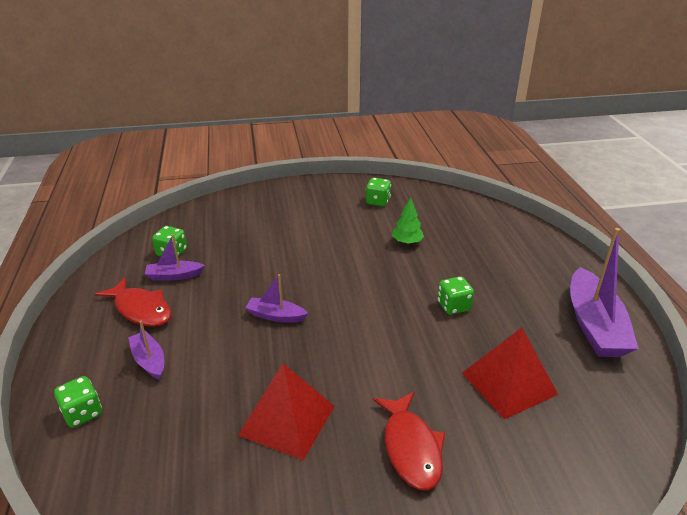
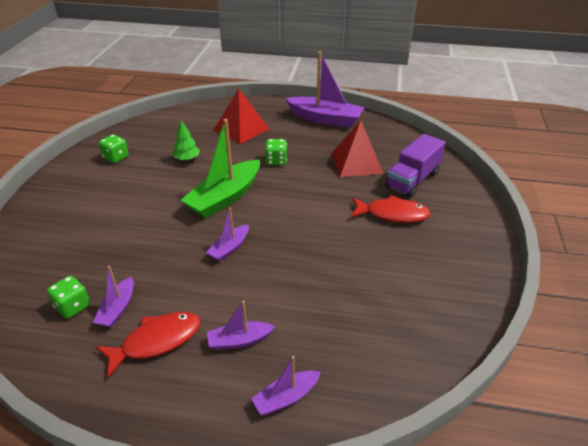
camera: 70 degrees left, 5 degrees up
green dice [54,376,102,428] -> purple boat [251,356,321,415]
red pyramid [238,364,335,460] -> red pyramid moved to [214,88,269,144]
none -> green boat [181,119,260,218]
none -> purple truck [386,134,446,198]

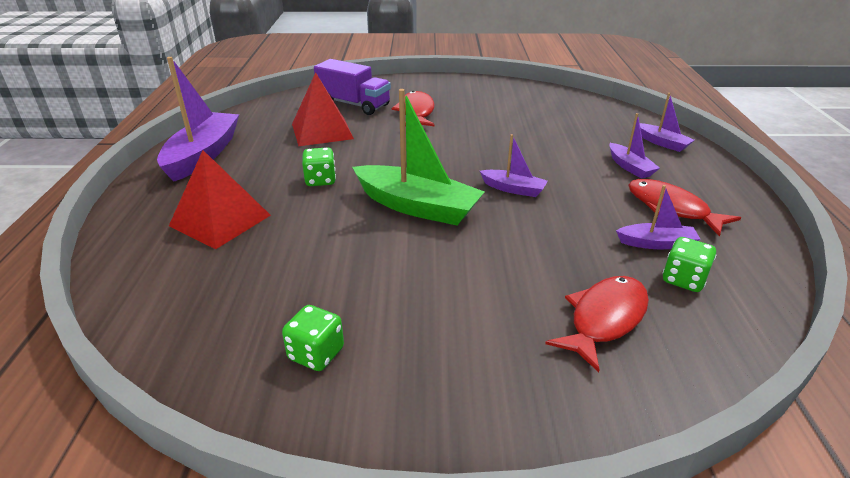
camera: 100 degrees left, 5 degrees down
green tree [173,120,200,161] -> none
none -> red fish [545,276,649,372]

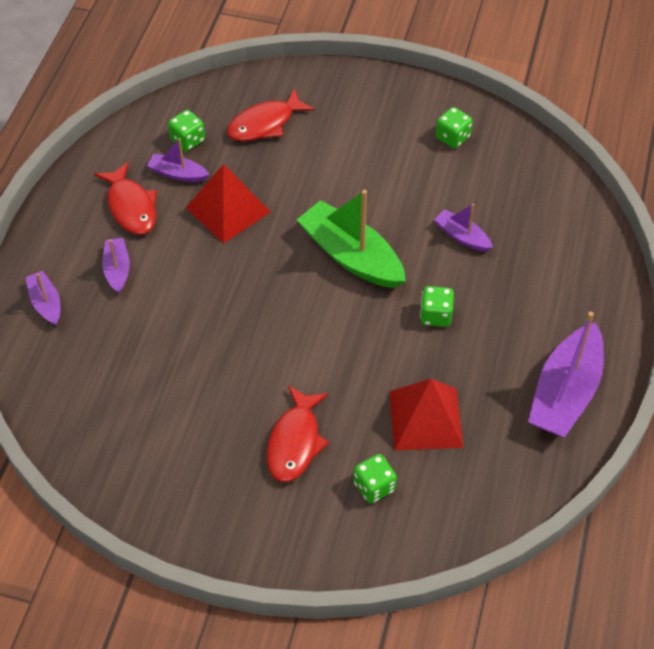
camera: 165 degrees left, 20 degrees up
red pyramid [169,150,271,249] -> red pyramid moved to [186,164,271,244]
purple truck [314,59,391,115] -> green dice [354,454,397,503]
purple boat [480,134,548,197] -> purple boat moved to [434,203,493,252]

